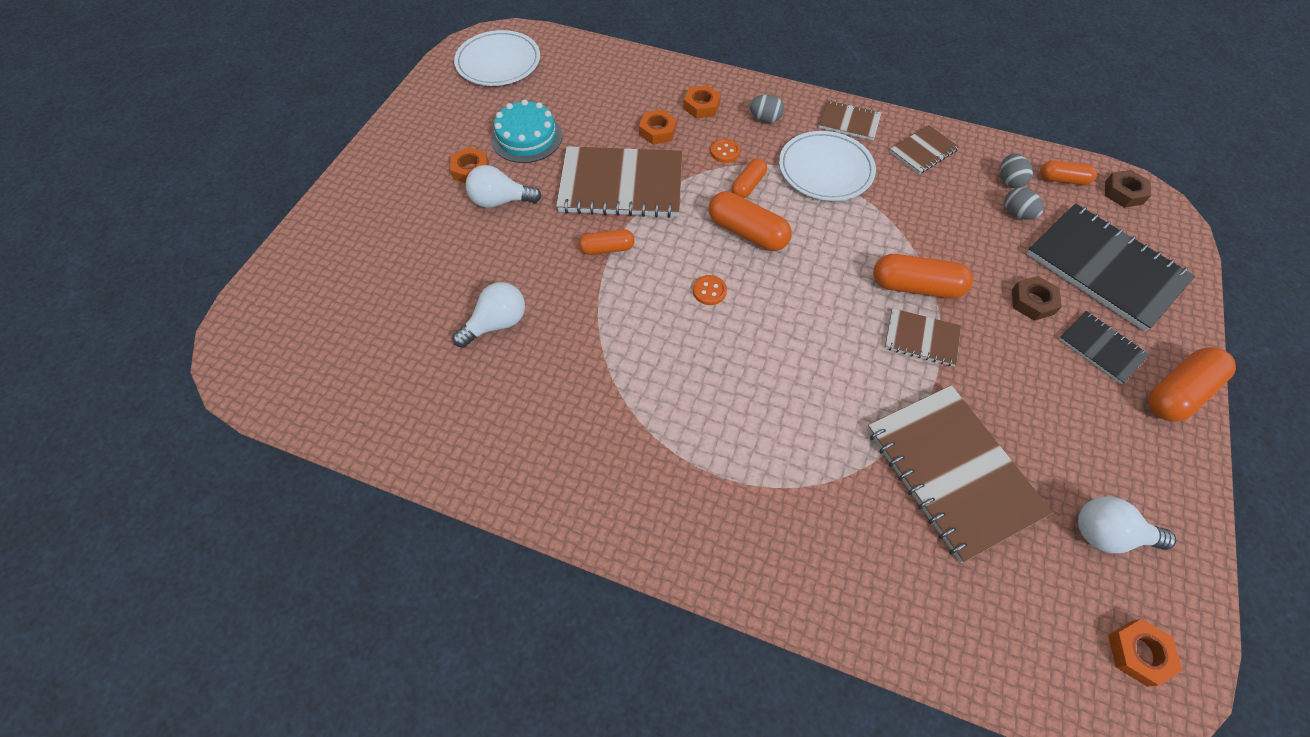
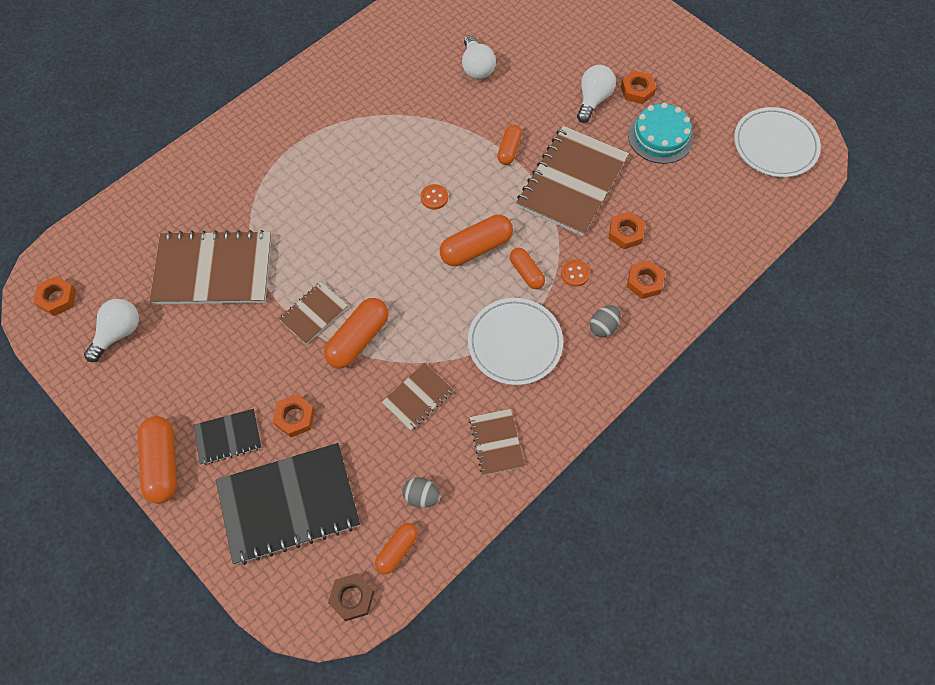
camera: 115 degrees right, 5 degrees up
brown notebook [818,100,882,140] -> brown notebook moved to [382,363,454,431]
grey egg [1005,187,1044,220] -> none
brown nut [1012,276,1062,321] -> orange nut [273,394,315,437]

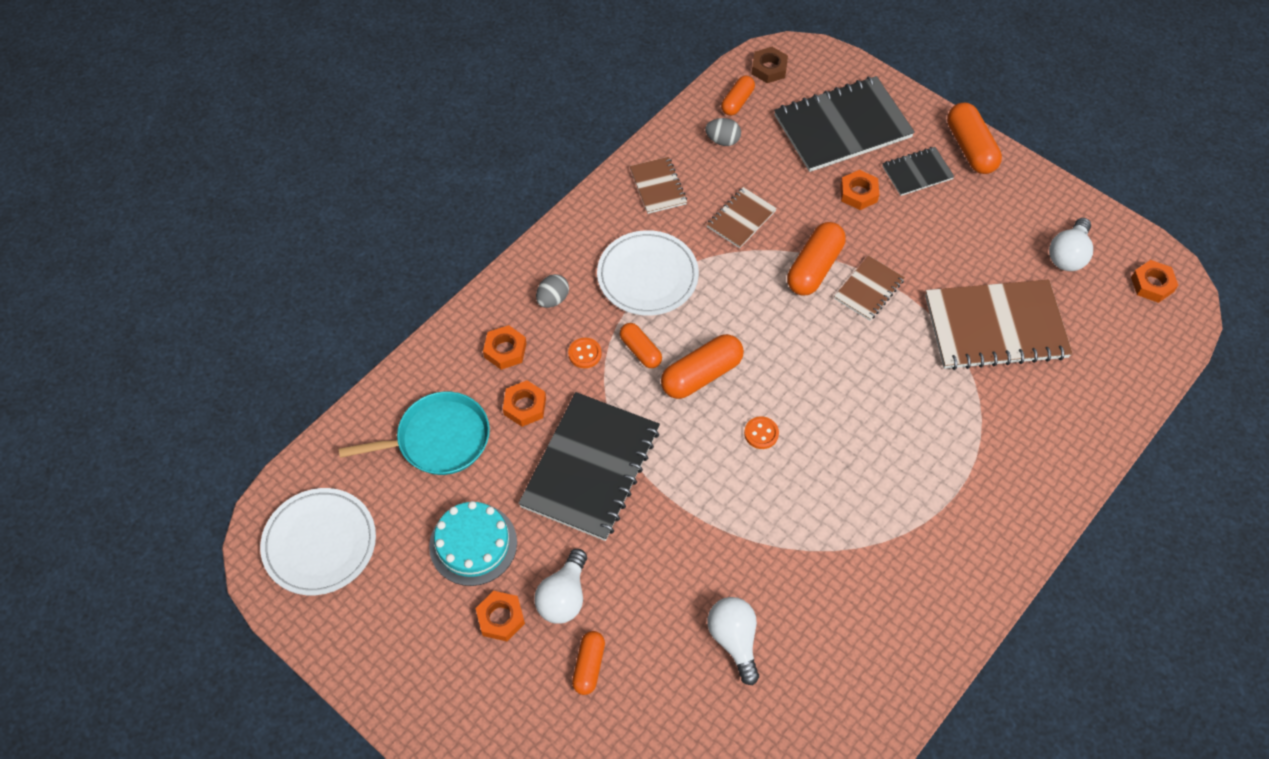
camera: 175 degrees right, 5 degrees down
orange capsule [497,125,522,165] -> orange capsule moved to [572,631,605,695]
brown notebook [516,126,629,236] -> black notebook [518,392,660,541]
none -> turquoise pan [339,392,490,475]

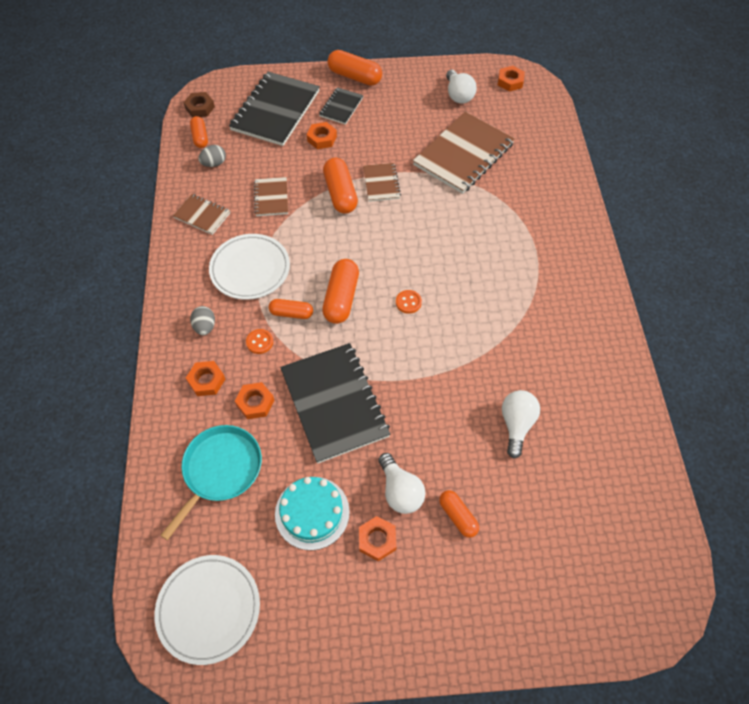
camera: 45 degrees left, 0 degrees up
white light bulb [708,597,759,685] -> white light bulb turned 75 degrees clockwise [502,390,540,459]

